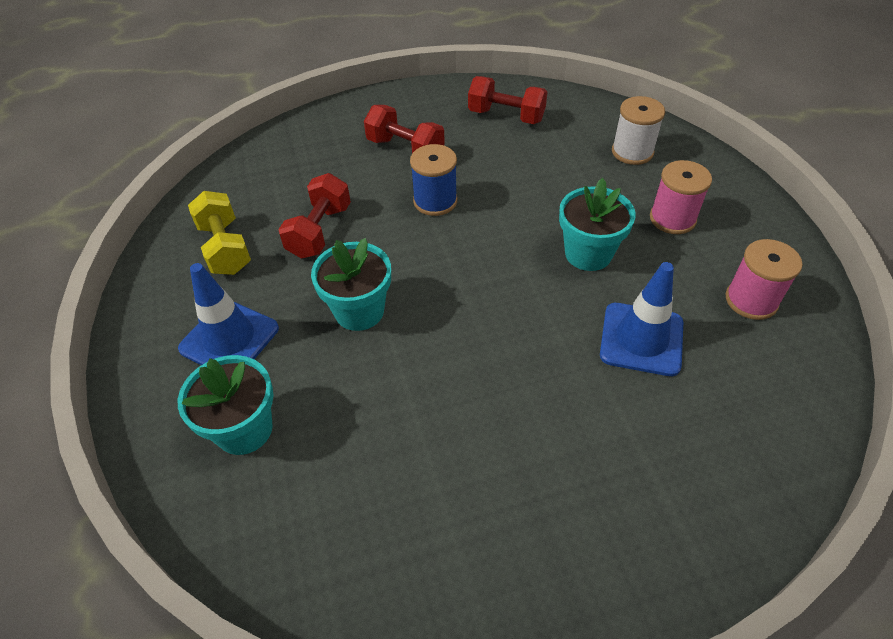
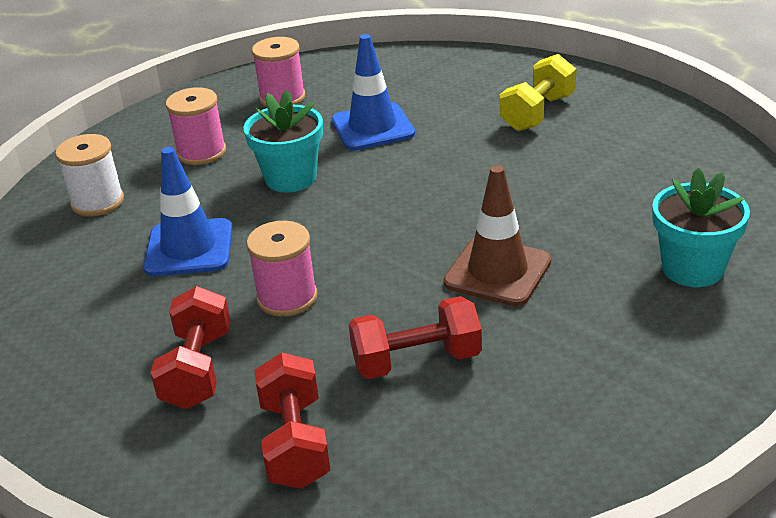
camera: 120 degrees left, 15 degrees down
blue traffic cone [178,263,279,365] -> blue traffic cone moved to [143,147,232,276]
yellow dumbbell [188,191,251,275] -> yellow dumbbell moved to [500,54,576,131]
turquoise flower pot [311,238,391,331] -> brown traffic cone [443,165,551,306]
blue spool [410,144,457,216] -> pink spool [246,221,318,317]
red dumbbell [468,76,547,124] -> red dumbbell moved to [254,352,331,489]

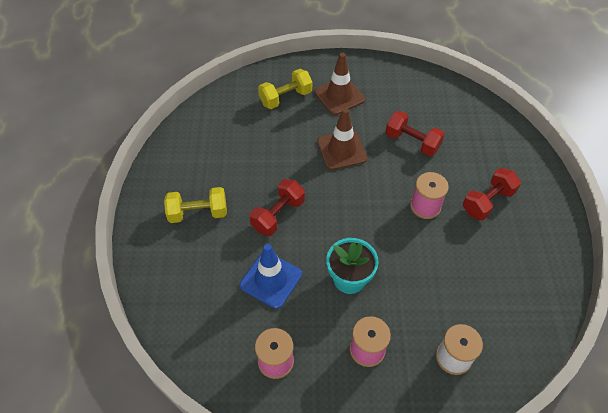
camera: 135 degrees left, 20 degrees up
blue traffic cone [143,147,232,276] -> none
red dumbbell [254,352,331,489] -> red dumbbell moved to [249,179,305,236]
turquoise flower pot [652,168,750,287] -> yellow dumbbell [258,69,312,109]
none -> brown traffic cone [315,53,365,115]

